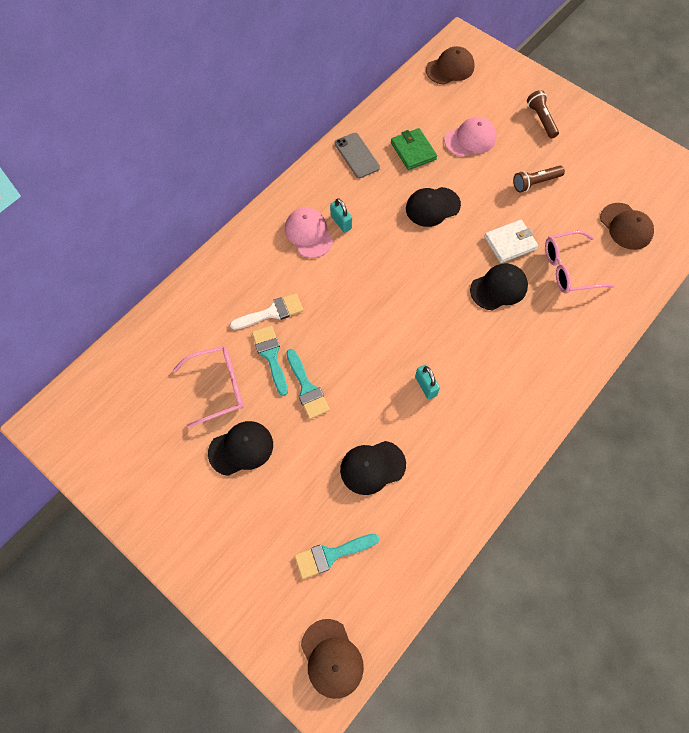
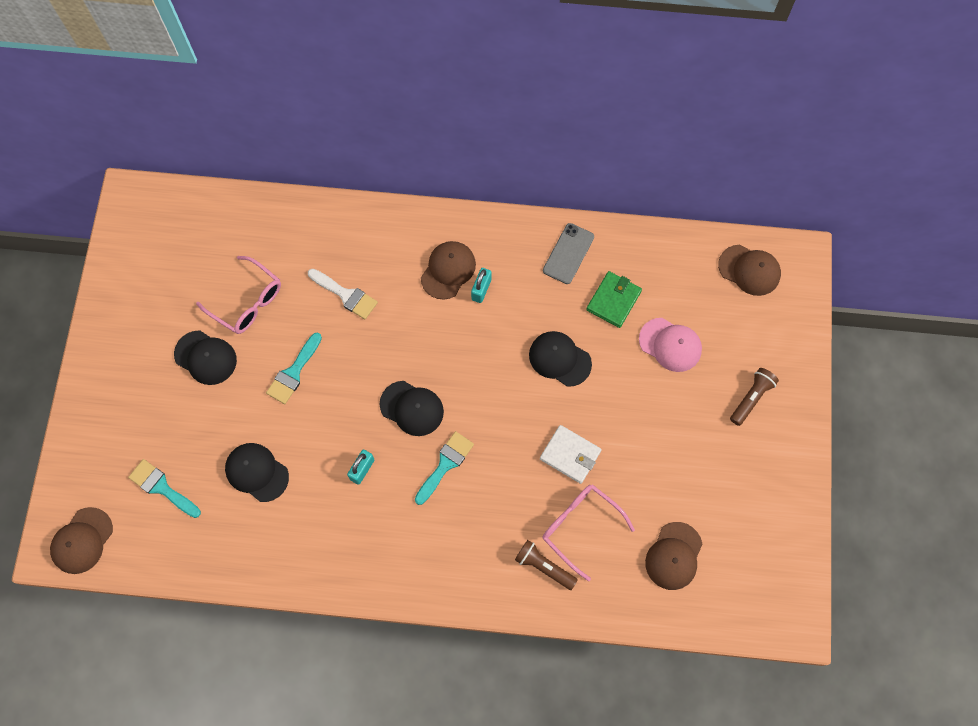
camera: 55 degrees right, 5 degrees up
turquoise brush [252,325,288,396] -> turquoise brush moved to [415,431,474,505]
pink cap [285,208,333,258] -> brown cap [421,241,476,300]
black cap [470,263,528,310] -> black cap moved to [380,381,444,436]
brown flashlight [513,166,565,193] -> brown flashlight moved to [515,540,578,590]

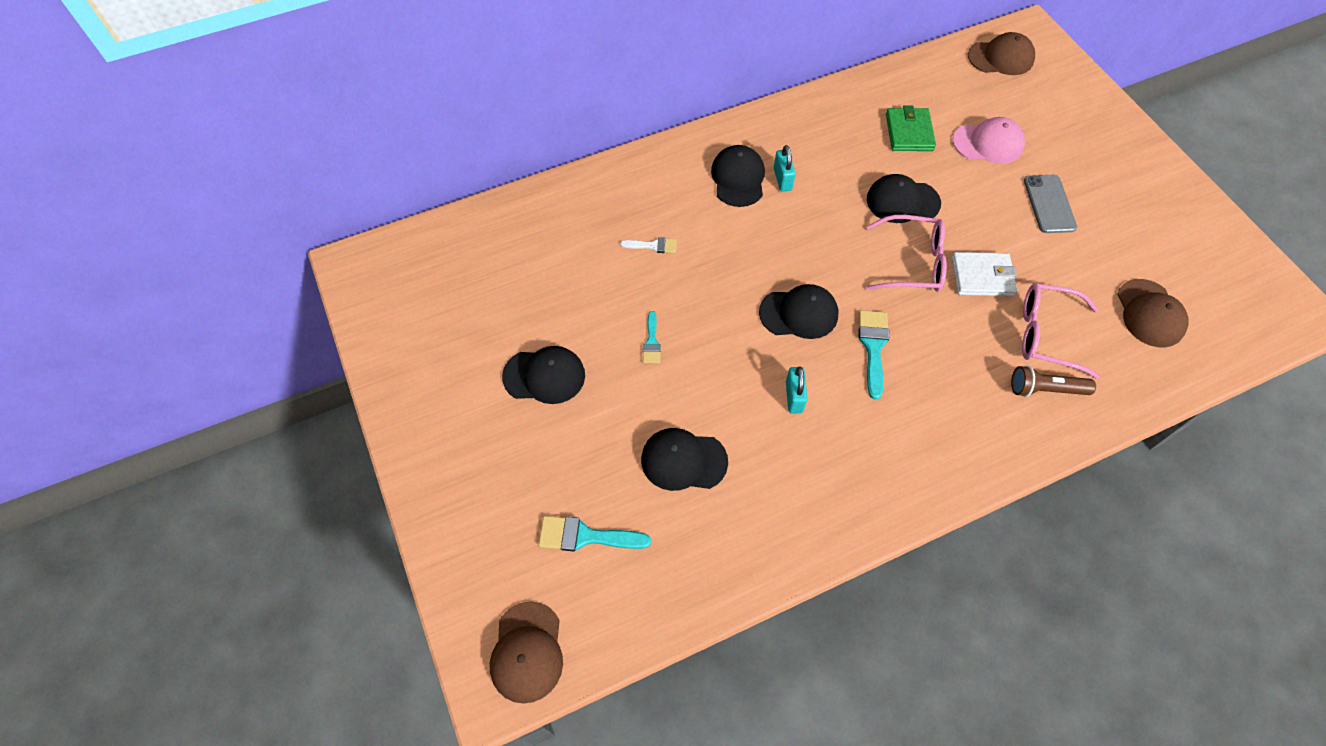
camera: 30 degrees left, 10 degrees down
pink glasses [196,256,281,334] -> pink glasses moved to [866,215,947,292]
turquoise brush [266,332,322,404] -> turquoise brush [643,311,661,363], size x0.61
white brush [308,269,378,319] -> white brush [620,237,677,253], size x0.61
brown cap [421,241,476,300] -> black cap [711,145,765,207]
grey phone [543,223,594,284] -> grey phone moved to [1024,175,1077,233]
brown flashlight [730,368,779,426] -> none

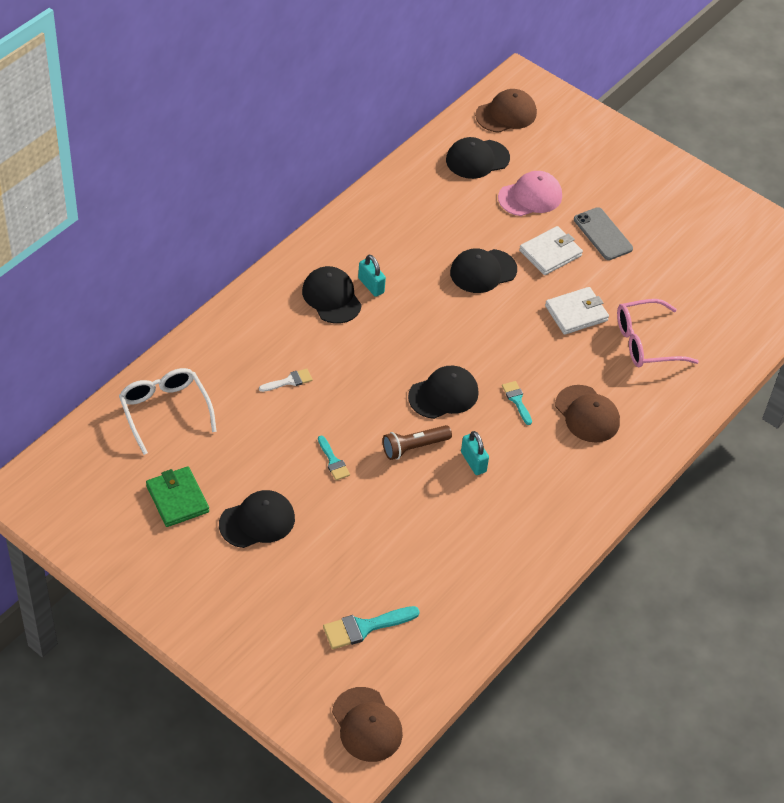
camera: 30 degrees left, 10 degrees down
black cap [641,428,728,491] -> black cap moved to [446,137,510,179]
turquoise brush [858,310,889,400] -> turquoise brush [502,381,532,425], size x0.61
pink glasses [866,215,947,292] -> none
green wallet [886,106,936,151] -> green wallet moved to [146,466,209,527]
brown flashlight [1011,366,1096,397] -> brown flashlight moved to [383,425,452,460]
brown cap [1117,279,1189,347] -> brown cap moved to [555,385,620,443]
none -> white glasses [119,368,217,455]
none -> white wallet [519,226,583,275]

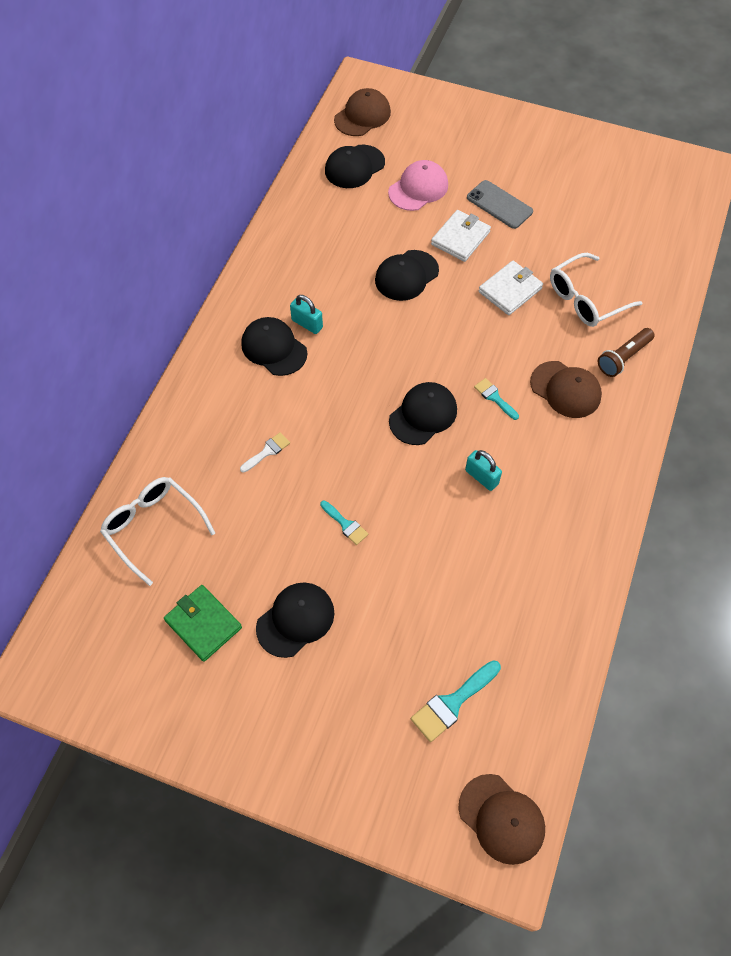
camera: 15 degrees left, 10 degrees up
brown flashlight [383,425,452,460] -> brown flashlight moved to [598,328,655,377]
pink glasses [617,299,699,368] -> white glasses [550,253,643,327]

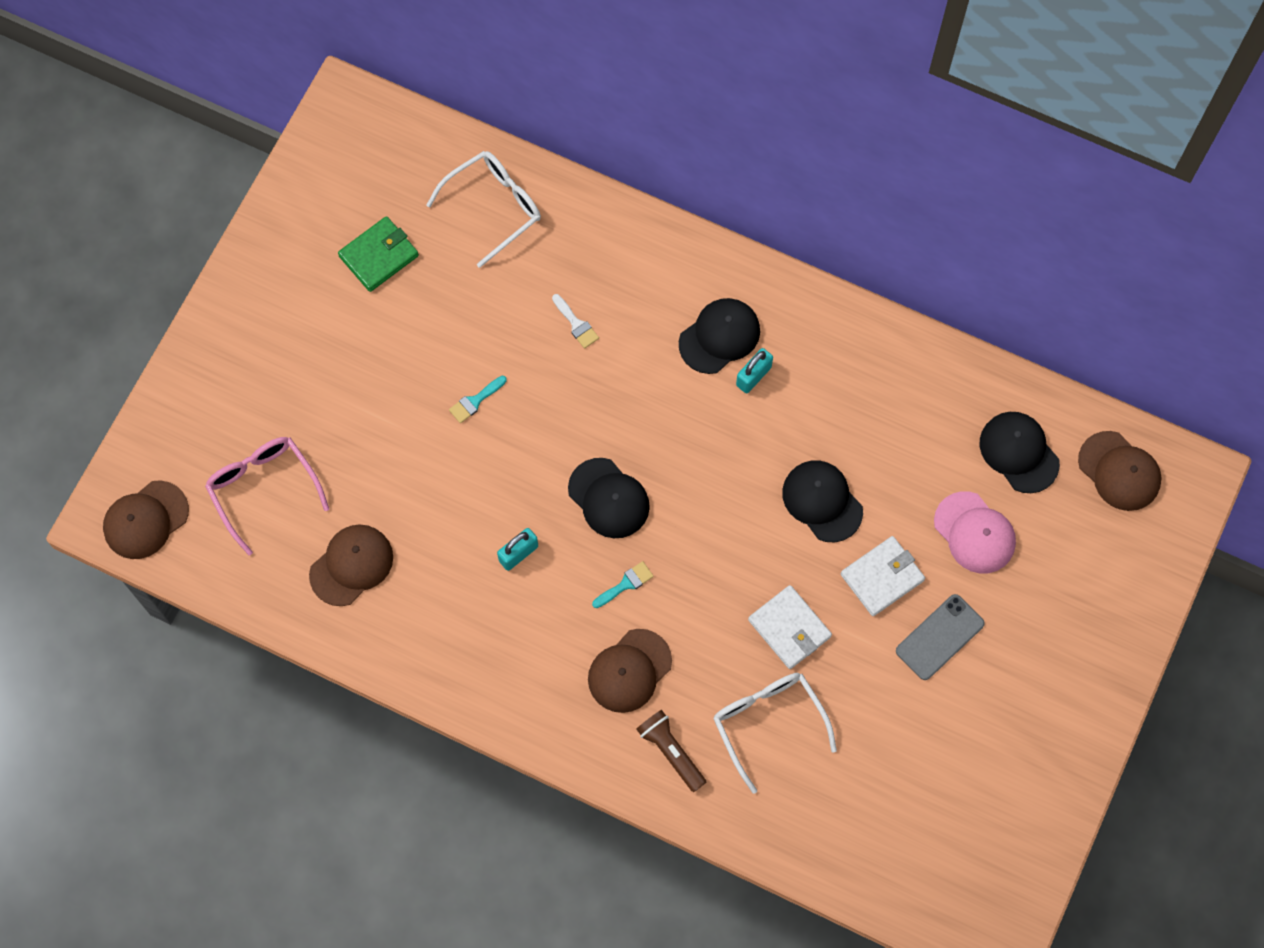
camera: 95 degrees right, 10 degrees up
black cap [256,583,334,658] -> none
turquoise brush [411,660,501,742] -> pink glasses [205,437,329,555]
white wallet [431,210,491,262] -> white wallet turned 75 degrees counterclockwise [841,536,925,616]
none -> brown cap [309,525,393,606]

